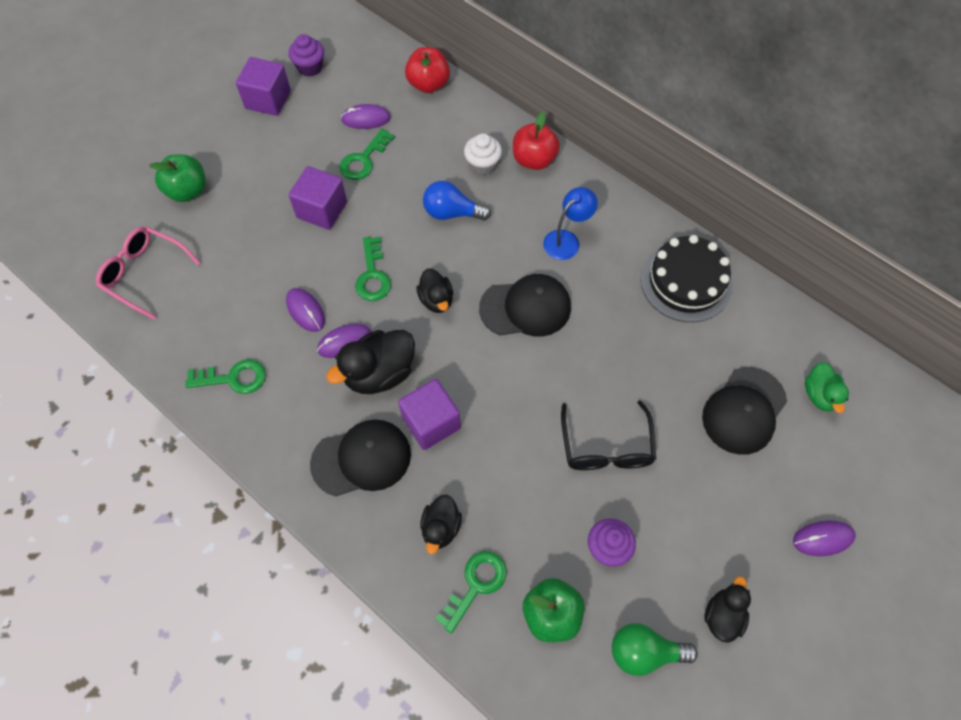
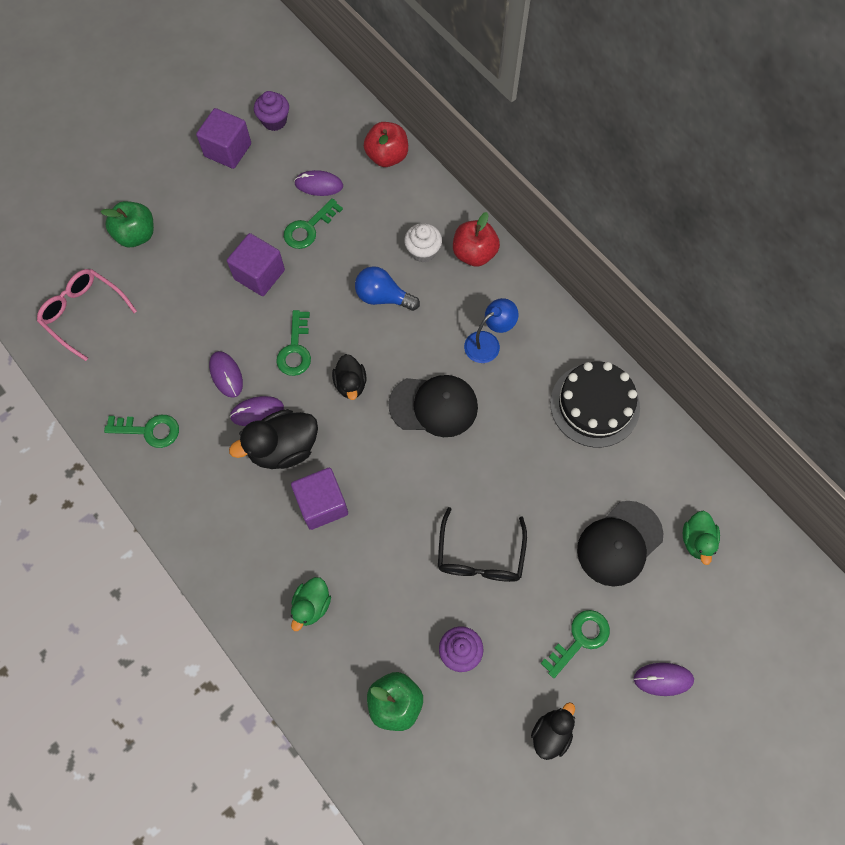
camera: 10 degrees right, 5 degrees up
black cap [310,419,411,496] -> none
black duck [420,494,462,554] -> green duck [291,577,331,631]
green key [435,551,507,634] -> green key moved to [541,610,610,678]
green light bulb [612,623,698,676] -> none

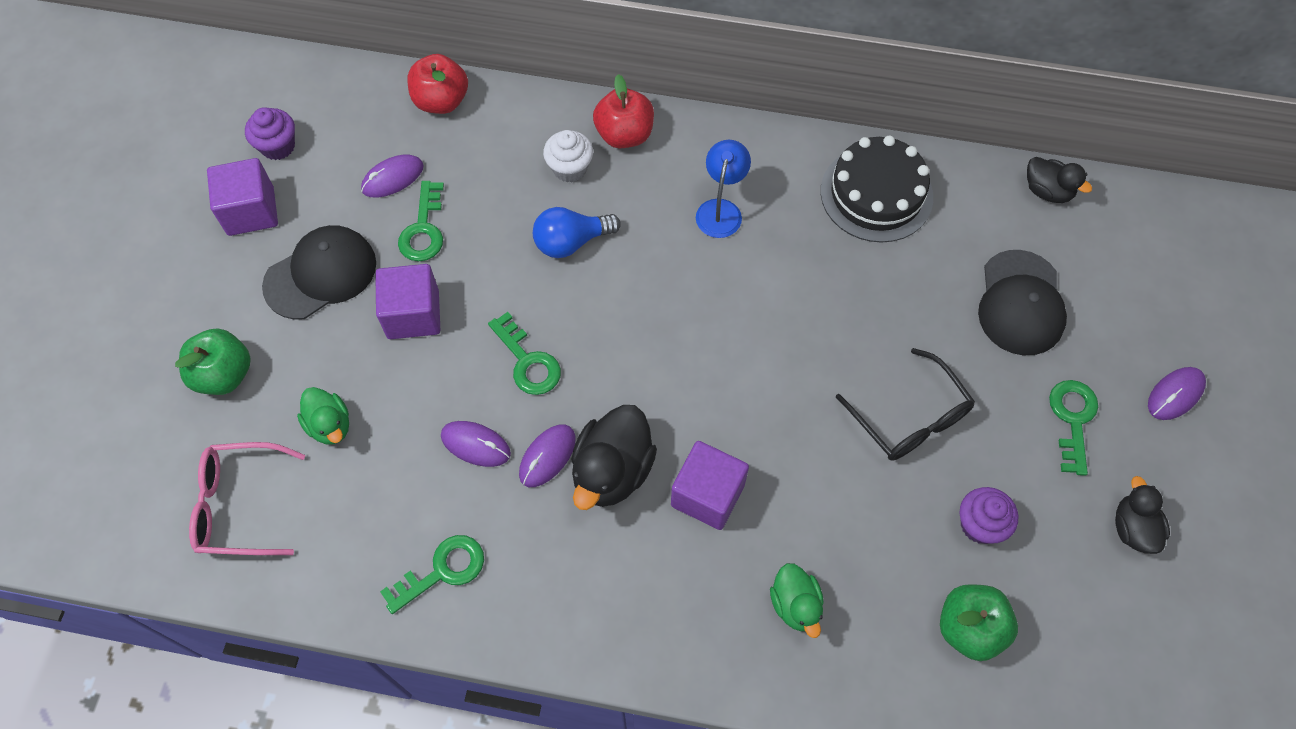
camera: 40 degrees left, 5 degrees down
black duck [332,354,367,400] -> black duck moved to [1027,157,1092,203]
black cap [388,375,478,437] -> black cap moved to [262,225,376,319]
green duck [683,510,720,565] -> green duck moved to [297,387,349,445]

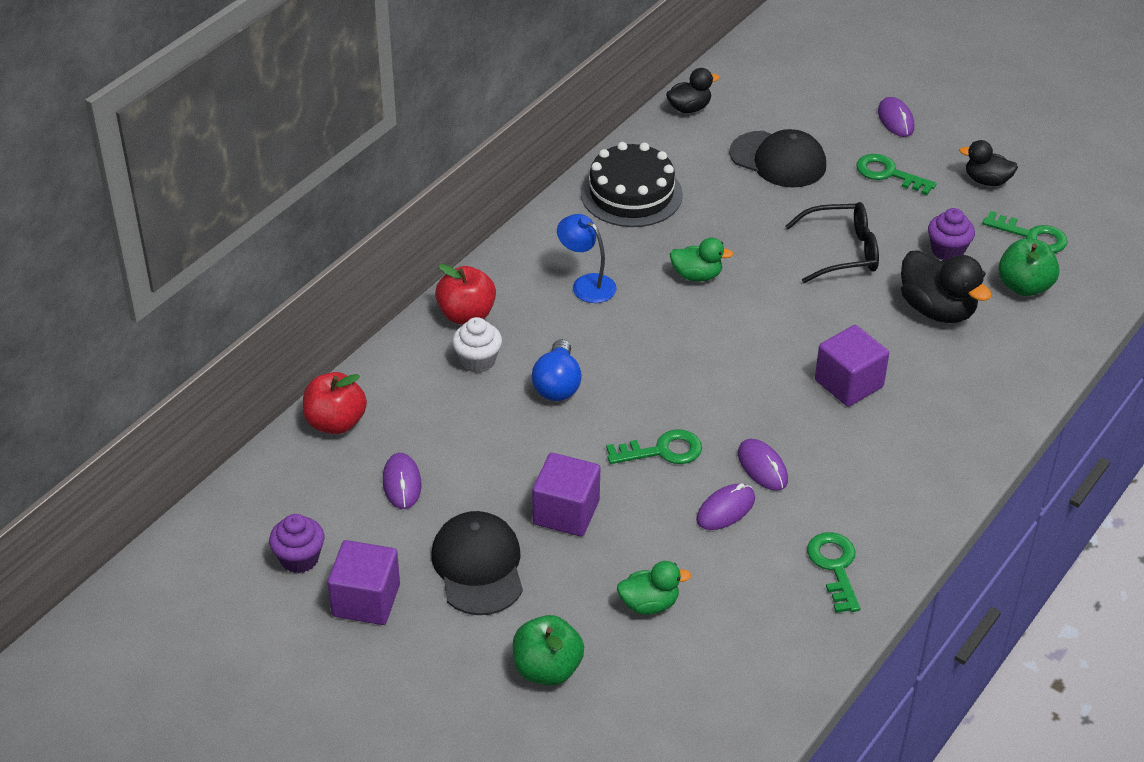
camera: 65 degrees left, 20 degrees down
pink glasses [189,442,305,555] -> none
green key [398,181,444,261] -> green key moved to [982,211,1068,253]
black duck [571,405,657,510] -> black duck moved to [901,250,992,323]
green duck [770,563,824,638] -> green duck moved to [670,238,733,281]

